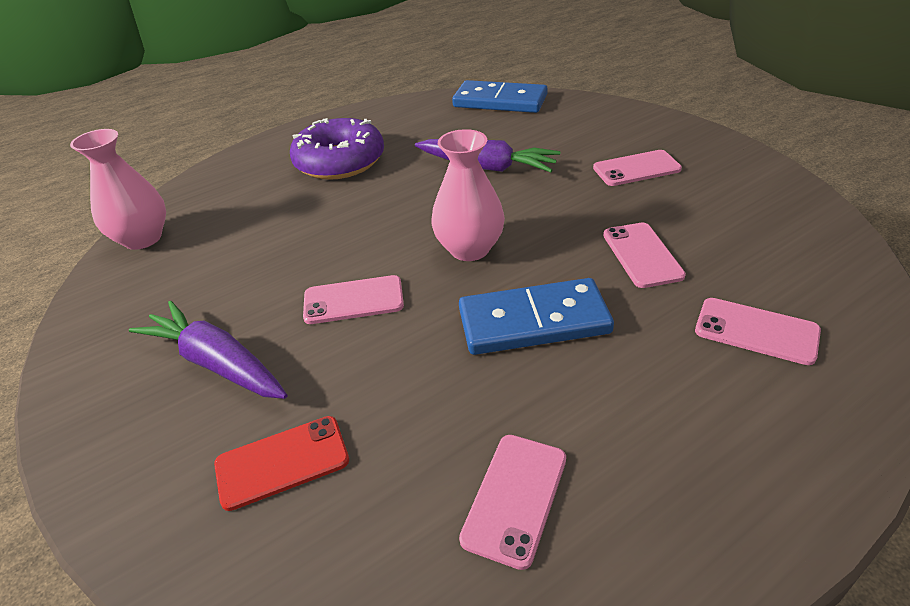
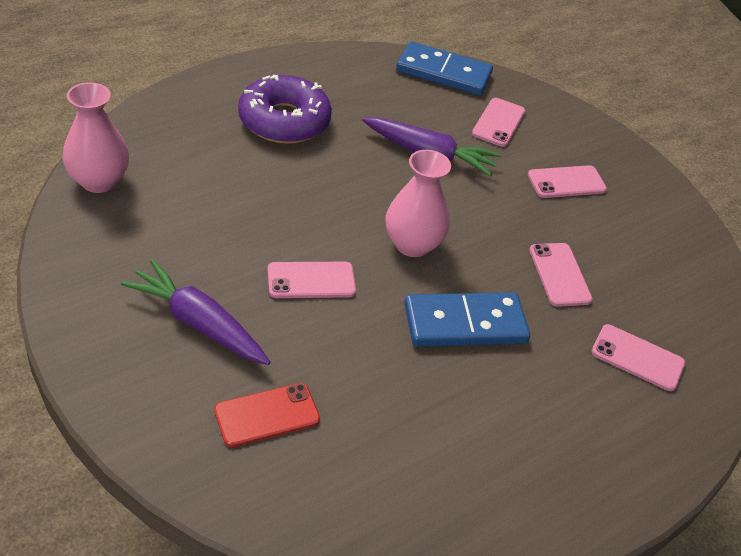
camera: 10 degrees left, 5 degrees up
pink phone [459,435,566,570] -> pink phone moved to [472,98,526,147]

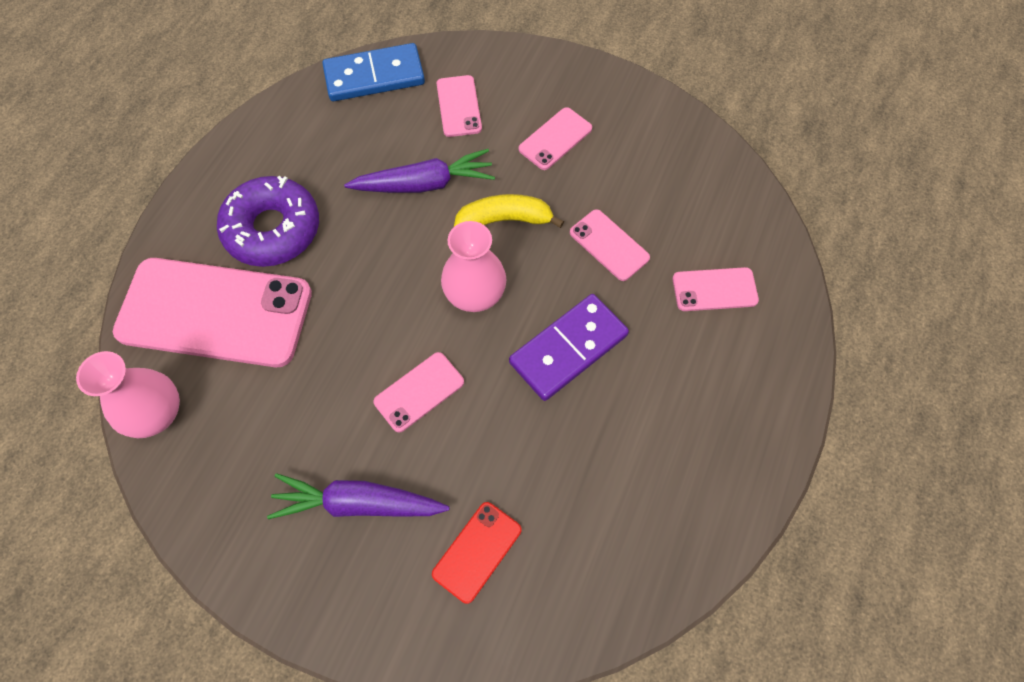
camera: 25 degrees left, 20 degrees up
blue domino [404,293,530,347] -> purple domino [509,294,629,401]
none -> pink phone [113,258,312,367]
none -> yellow banana [454,194,564,228]

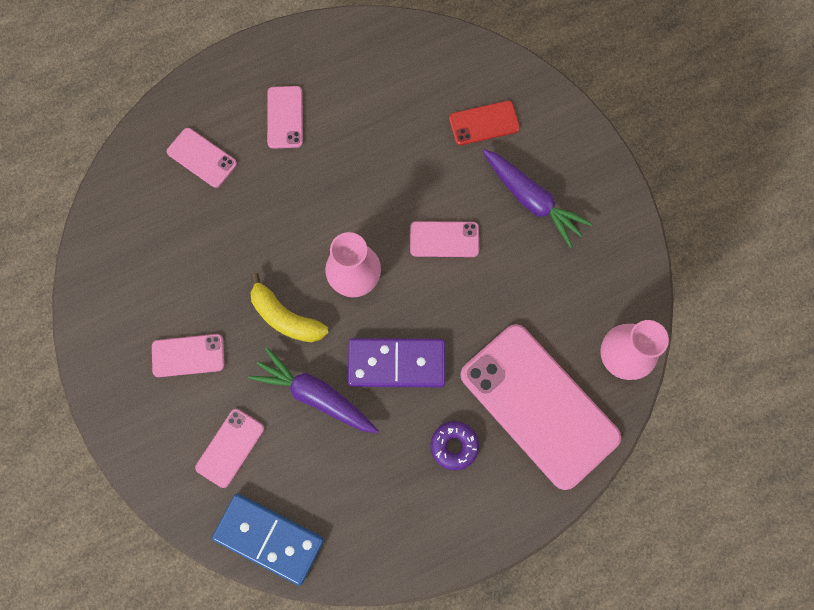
camera: 140 degrees left, 10 degrees up
purple donut [217,176,319,267] -> purple donut [430,421,479,471], size x0.52
purple domino [509,294,629,401] -> purple domino moved to [348,338,445,387]
pink phone [570,209,650,281] -> pink phone moved to [267,86,303,149]

